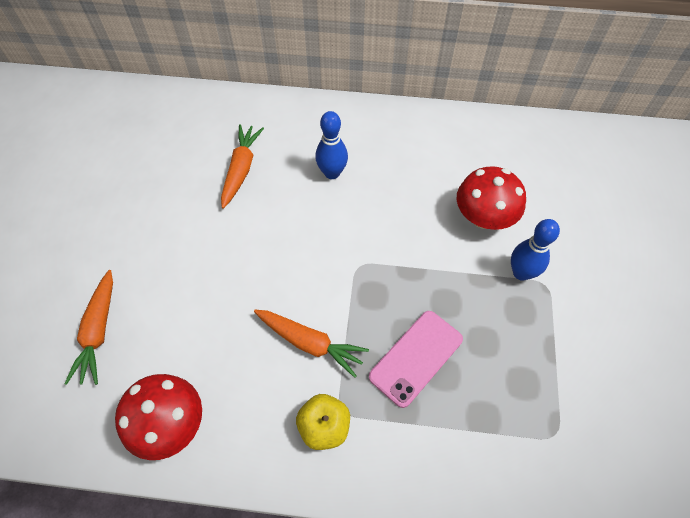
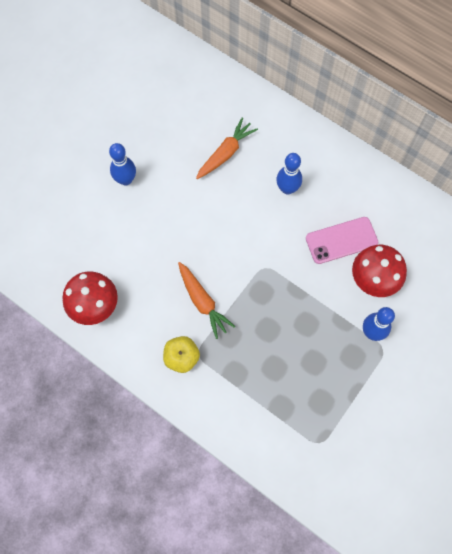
camera: 30 degrees right, 10 degrees up
orange carrot [64,270,113,385] -> none
pink phone [369,311,463,408] -> pink phone moved to [306,217,378,264]
none -> blue bowling pin [109,143,136,185]

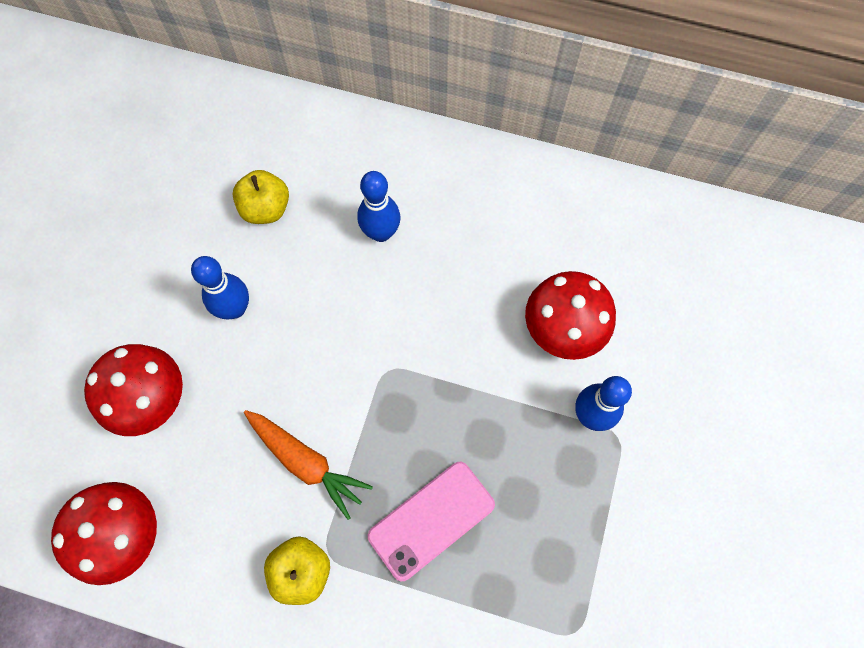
camera: 20 degrees left, 0 degrees up
blue bowling pin [109,143,136,185] -> blue bowling pin moved to [191,256,249,319]
orange carrot [196,118,258,179] -> yellow apple [233,170,289,224]
pink phone [306,217,378,264] -> pink phone moved to [368,462,495,581]
none -> red mushroom [84,344,183,436]

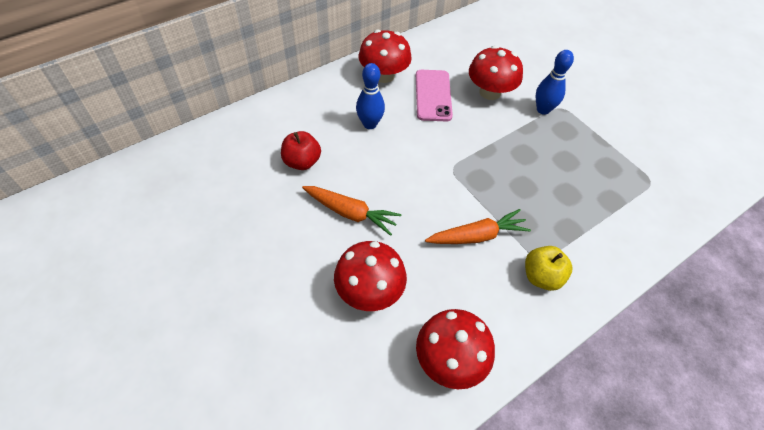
camera: 55 degrees left, 15 degrees down
blue bowling pin [191,256,249,319] -> orange carrot [302,186,401,236]
yellow apple [233,170,289,224] -> red apple [281,131,321,170]
pink phone [368,462,495,581] -> pink phone moved to [416,70,453,121]
none -> red mushroom [359,30,412,83]

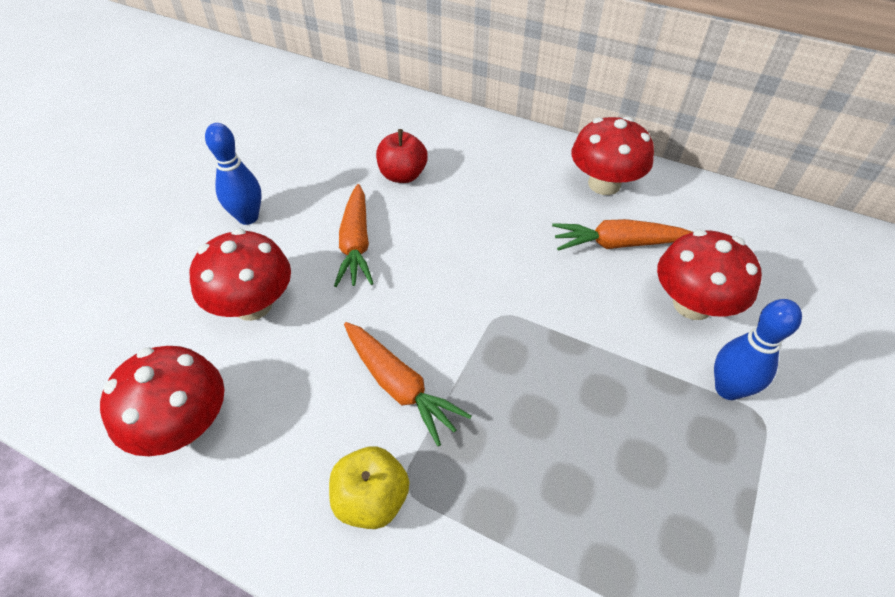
camera: 65 degrees right, 5 degrees down
blue bowling pin [356,63,385,129] -> blue bowling pin moved to [205,123,262,225]
pink phone [416,70,453,121] -> orange carrot [552,219,692,251]

